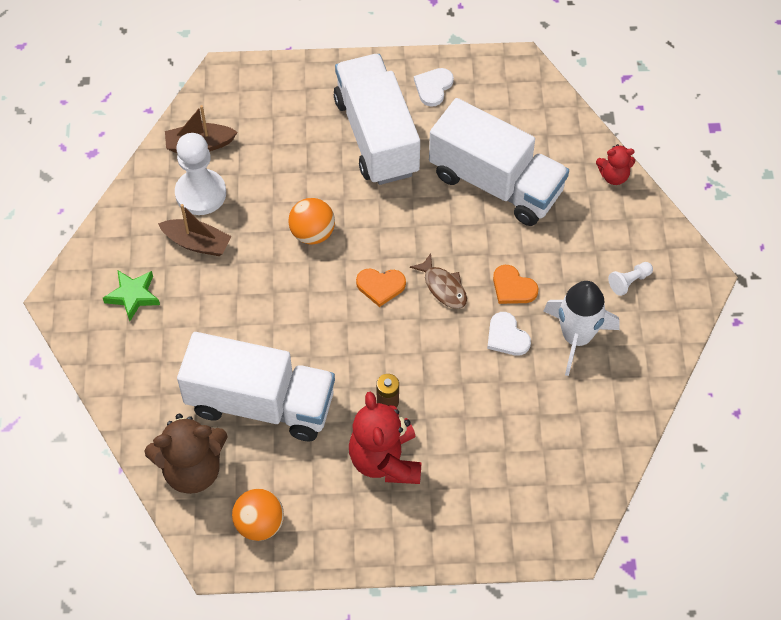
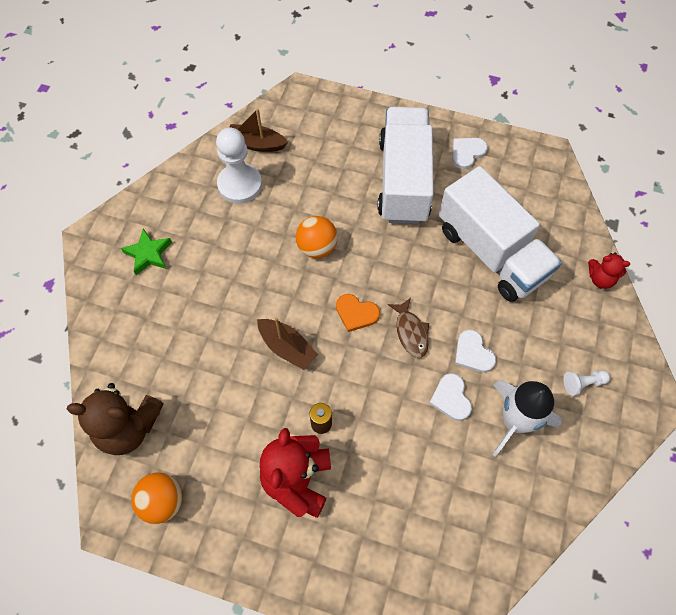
camera: 20 degrees right, 5 degrees up
brown boat [158,204,231,256] -> brown boat moved to [257,317,318,370]
white truck [177,332,335,441] -> none
orange heart [493,265,538,304] -> white heart [455,330,496,373]

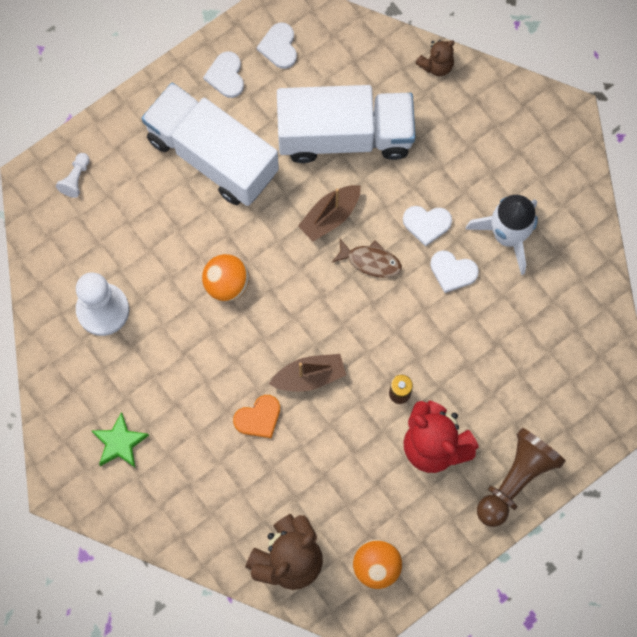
camera: 55 degrees left, 10 degrees up
brown boat [229,108,288,152] -> brown boat moved to [298,185,361,241]
orange heart [336,294,380,332] -> orange heart moved to [233,395,280,438]
white pawn [564,370,610,396] -> white pawn moved to [56,153,90,198]
red teddy bear [588,252,630,289] -> brown teddy bear [416,40,454,76]
none -> white heart [257,22,297,69]
none -> brown pawn [477,428,566,527]

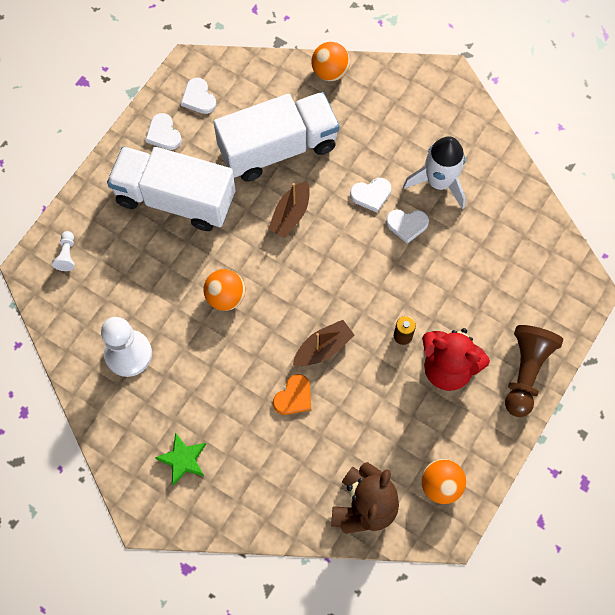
camera: 20 degrees left, 5 degrees down
brown fish [332,239,402,278] -> none
brown teddy bear [416,40,454,76] -> orange ball [311,42,350,81]

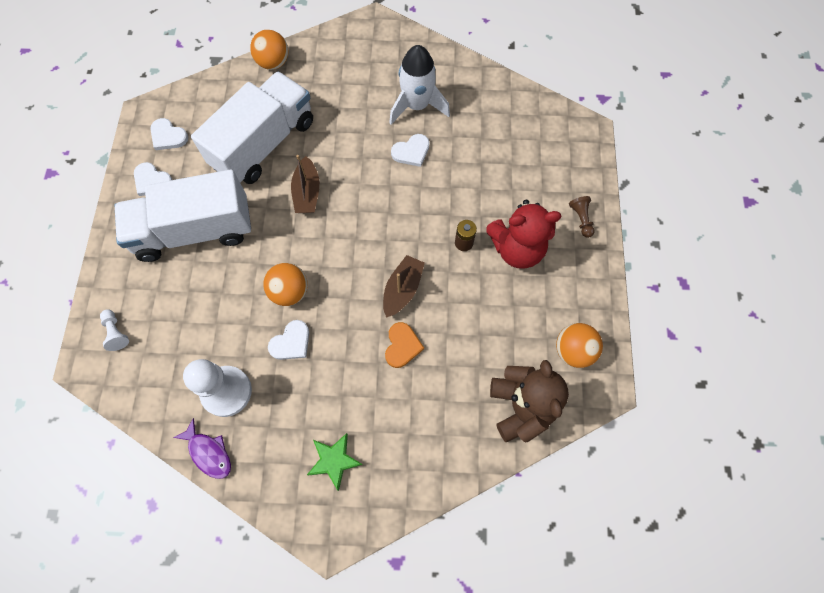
camera: 30 degrees left, 0 degrees up
white heart [350,178,391,212] -> white heart moved to [268,320,309,360]
brown pawn [505,325,563,417] -> brown pawn [569,196,595,238], size x0.47
none -> purple fish [173,418,231,479]

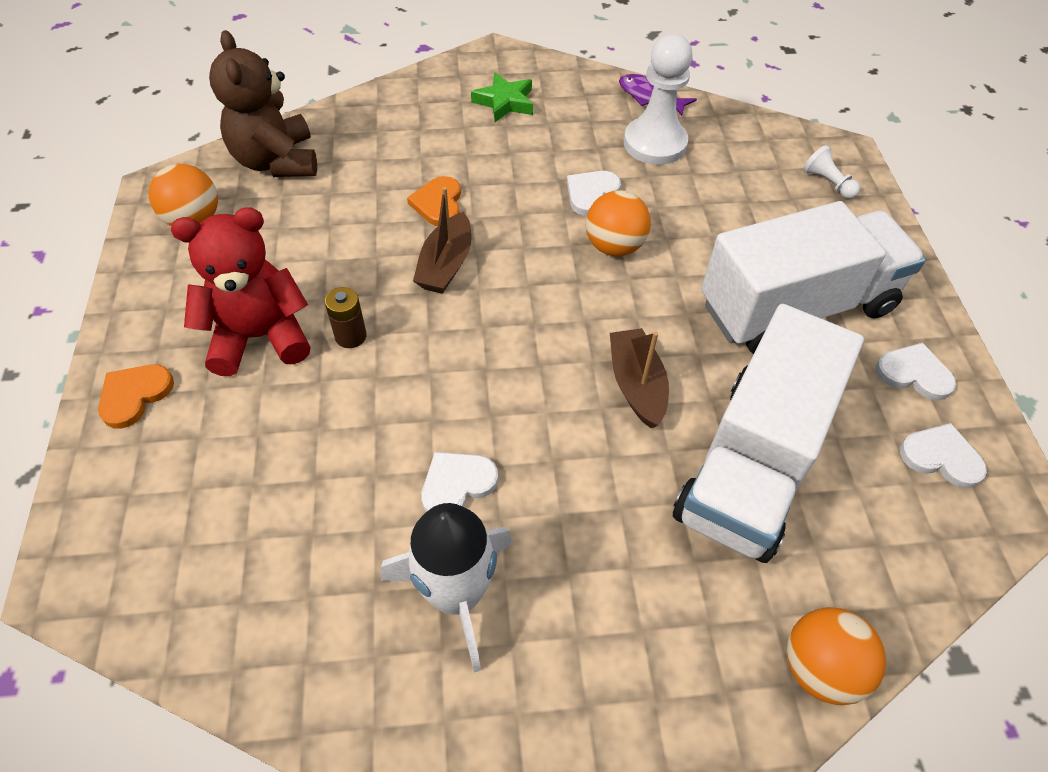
camera: 170 degrees right, 15 degrees down
brown pawn [569,196,595,238] -> orange heart [98,364,174,429]

